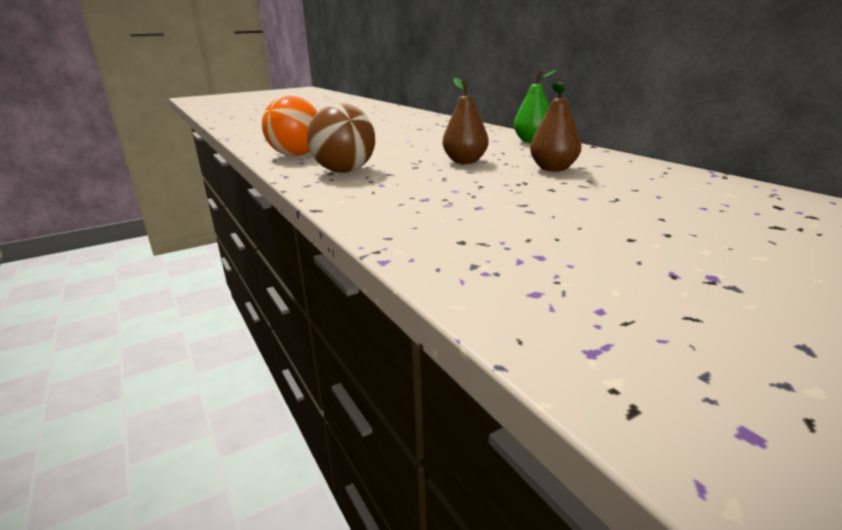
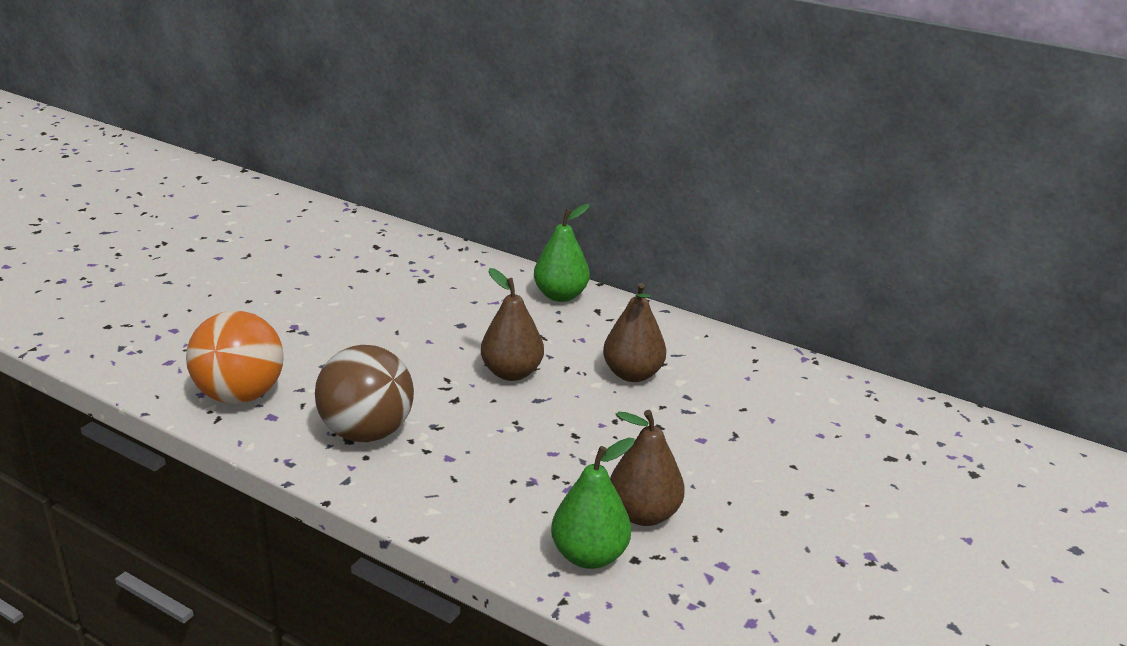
camera: 30 degrees left, 5 degrees up
none -> green pear [551,438,635,569]
none -> brown pear [610,410,685,526]

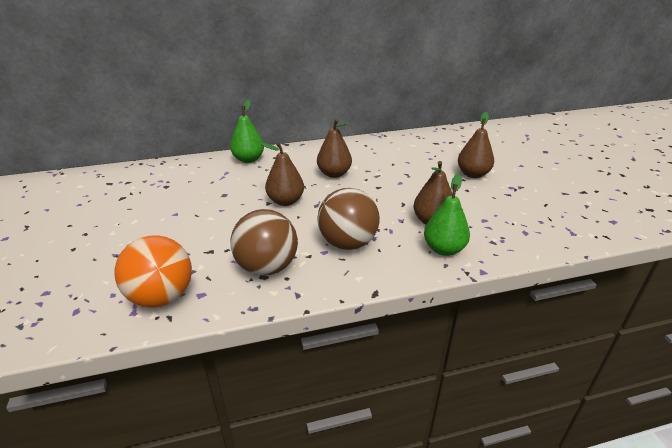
camera: 45 degrees left, 5 degrees up
none -> brown ball [317,188,380,250]
none -> brown pear [458,112,494,178]

